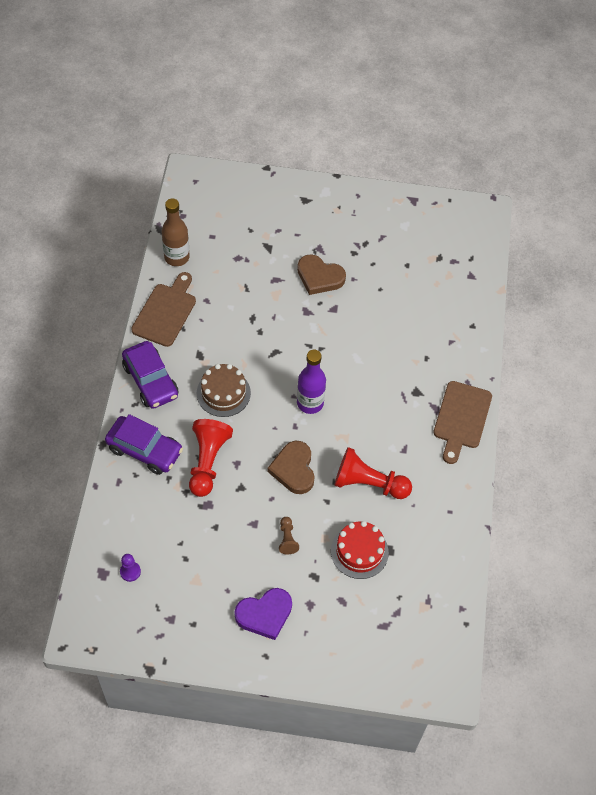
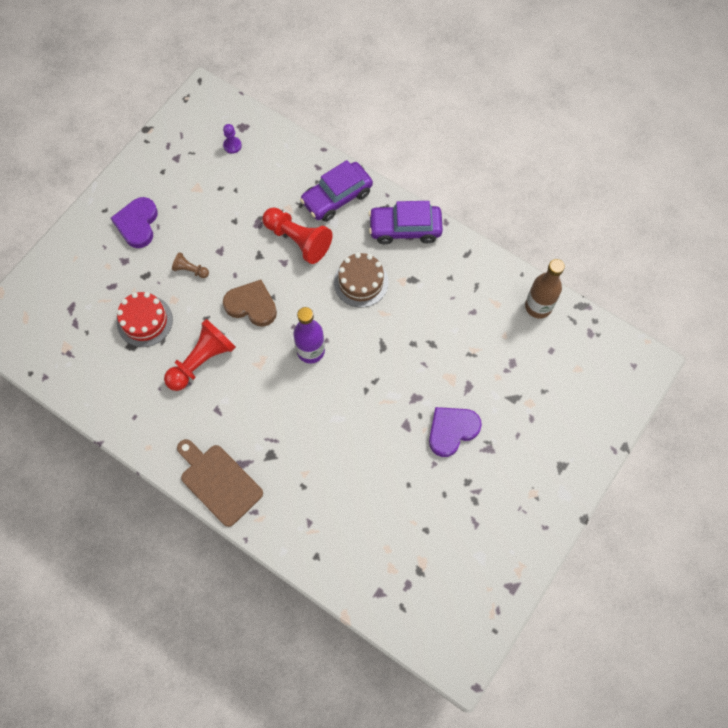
camera: 120 degrees right, 10 degrees up
brown cutting board [131,272,196,347] -> none
brown heart [297,254,346,295] -> purple heart [429,407,482,457]

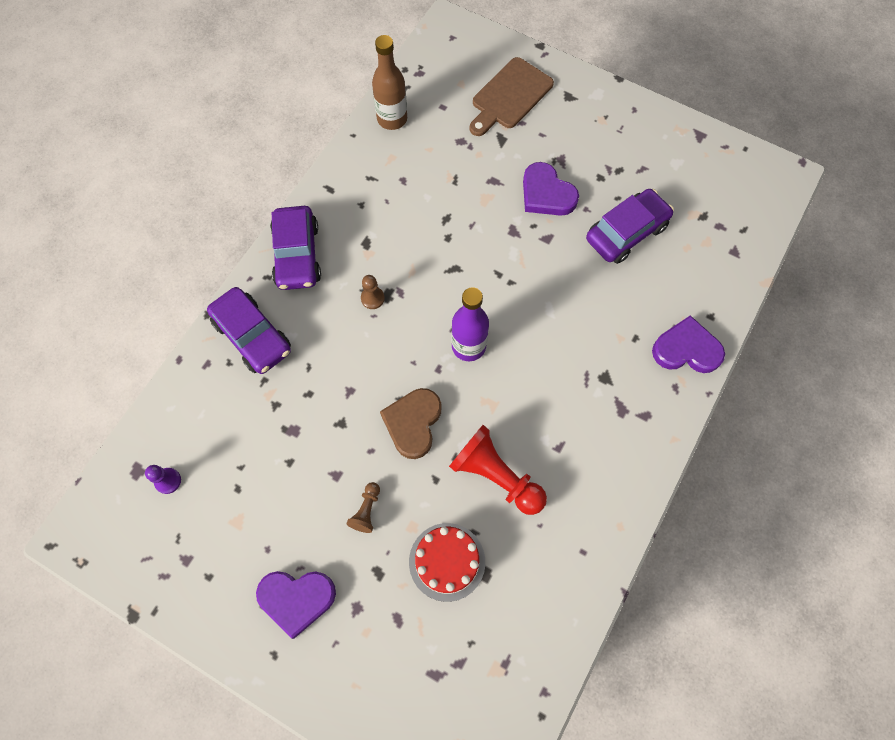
camera: 95 degrees left, 0 degrees up
brown cutting board [177,439,263,527] -> brown cutting board moved to [469,57,554,136]
red pawn [262,207,332,264] -> none
brown cake [334,253,388,308] -> brown pawn [361,275,385,309]
none -> purple car [586,189,674,264]
none -> purple heart [652,315,725,373]

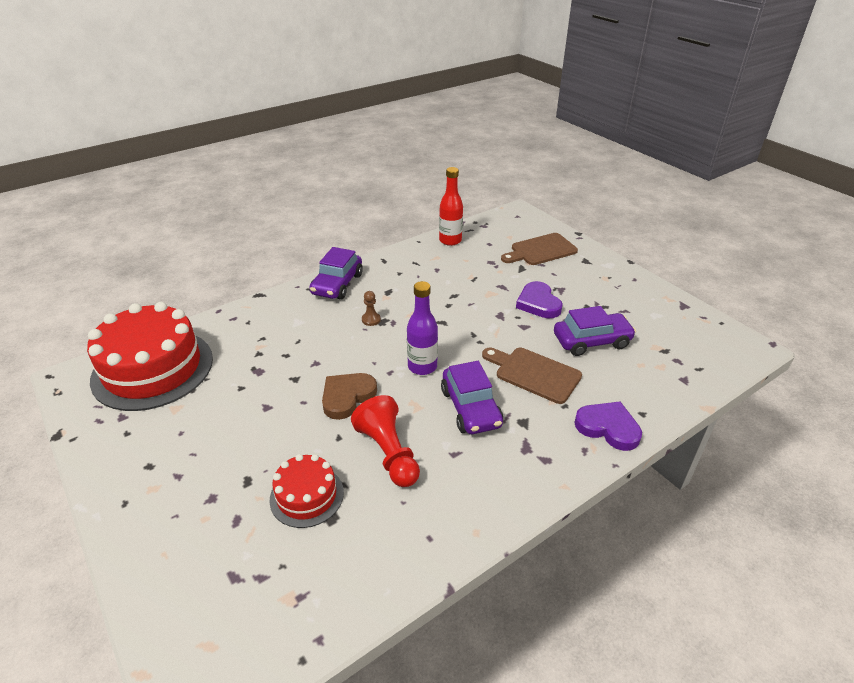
camera: 25 degrees right, 30 degrees down
purple pawn [145,465,181,494] -> red cake [87,302,213,411]
purple car [207,287,291,374] -> purple car moved to [441,361,503,434]
purple heart [256,571,336,639] -> none
brown pawn [346,482,380,533] -> none
brown bottle [372,35,407,130] -> red bottle [439,167,463,246]
none -> brown cutting board [482,348,582,404]

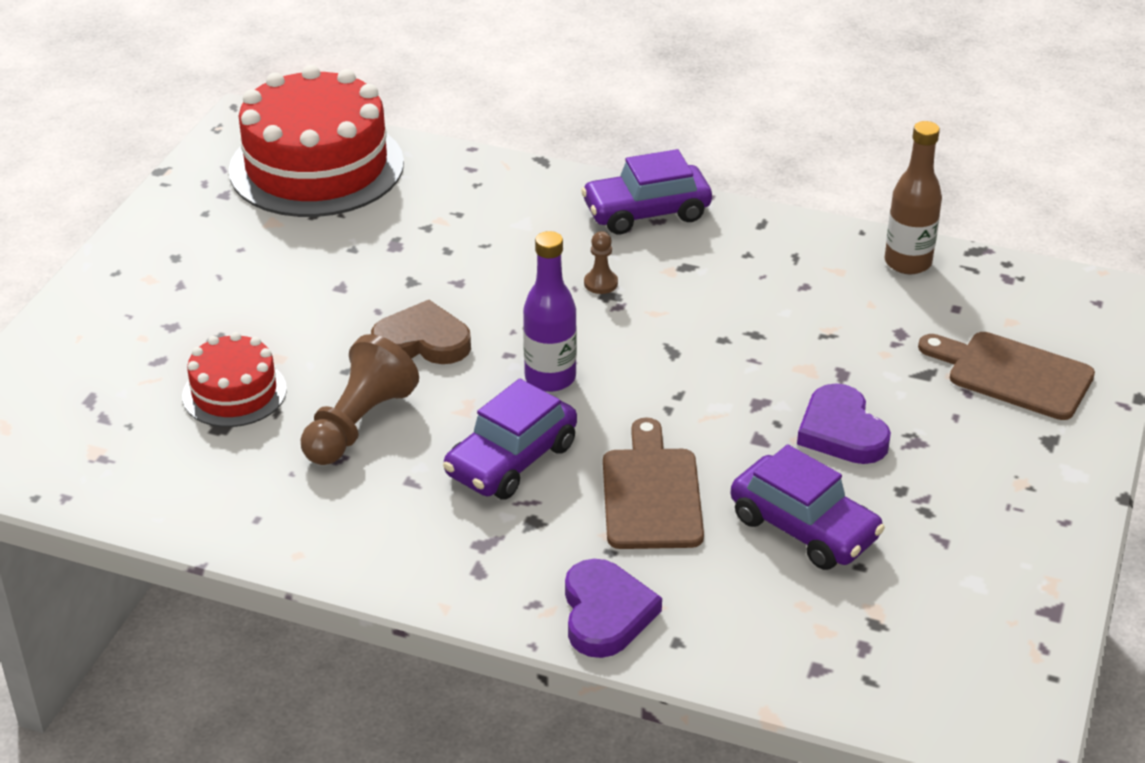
camera: 55 degrees right, 0 degrees up
red pawn [351,395,420,487] -> brown pawn [301,334,419,465]
red bottle [439,167,463,246] -> brown bottle [885,121,942,274]
purple heart [516,281,563,318] -> purple heart turned 60 degrees counterclockwise [797,383,891,464]

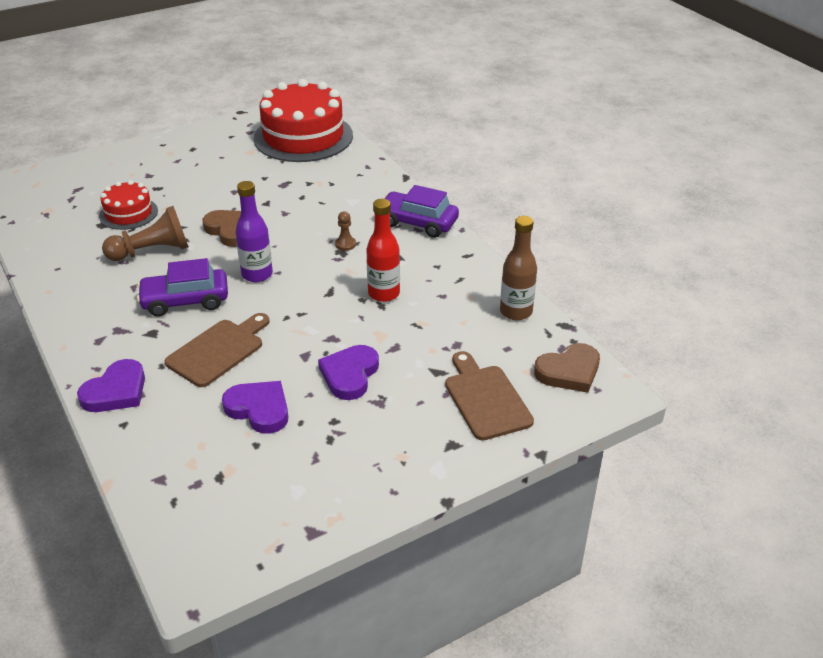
camera: 40 degrees right, 0 degrees up
purple car [731,445,885,570] -> purple heart [222,381,288,434]
none -> red bottle [366,199,400,302]
none -> brown heart [534,343,600,393]

